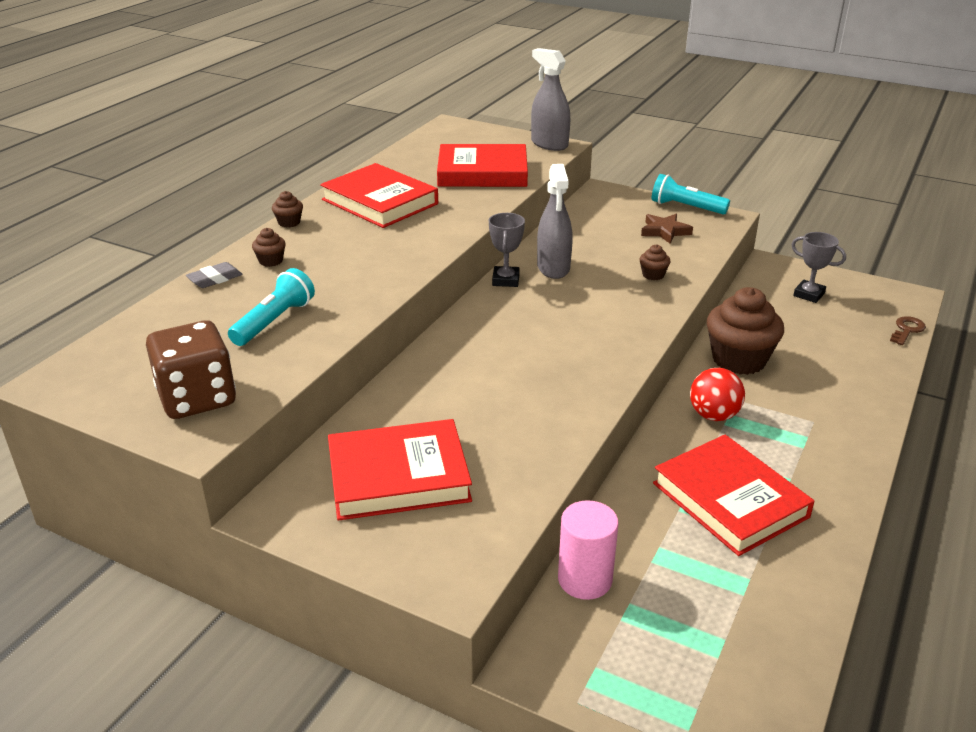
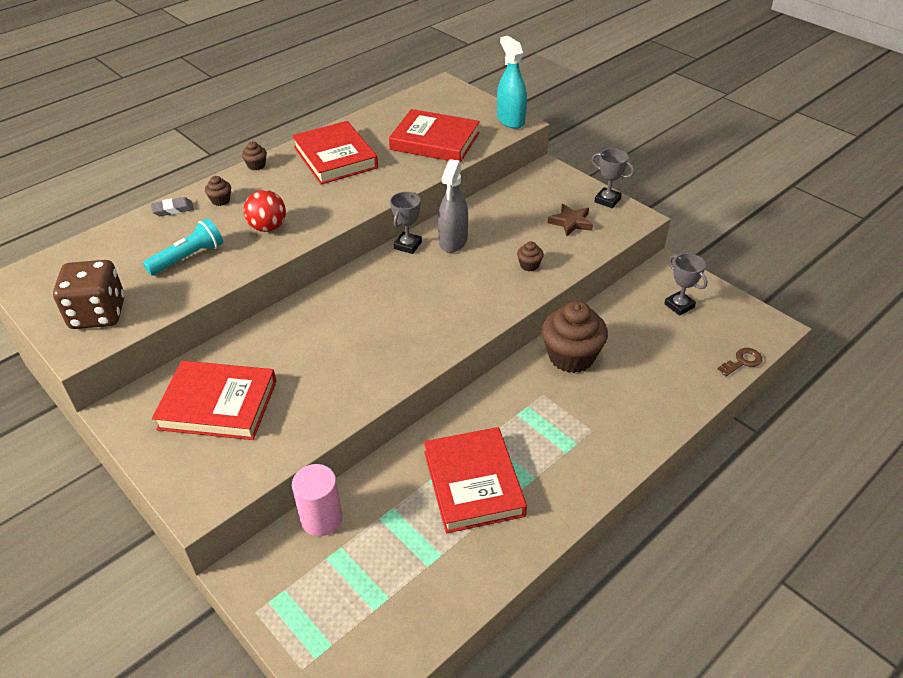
camera: 20 degrees right, 10 degrees up
grey spray bottle [531,48,570,151] -> turquoise spray bottle [497,36,527,129]
turquoise flashlight [652,174,730,215] -> grey trophy [591,148,635,208]
red ball [690,368,745,421] -> red ball moved to [243,190,286,232]

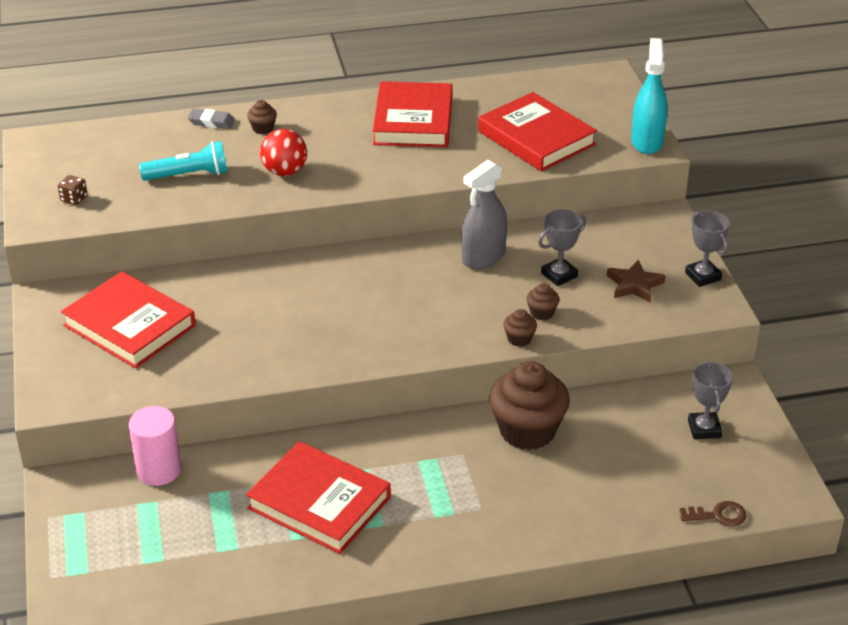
camera: 30 degrees right, 5 degrees down
brown dice [53,260,125,329] -> brown dice [58,175,87,205], size x0.41
brown cupcake [242,142,267,170] -> brown cupcake moved to [504,309,537,347]
grey trophy [390,192,422,254] -> grey trophy moved to [538,210,586,286]
red book [424,427,527,533] -> red book turned 75 degrees counterclockwise [246,441,391,554]

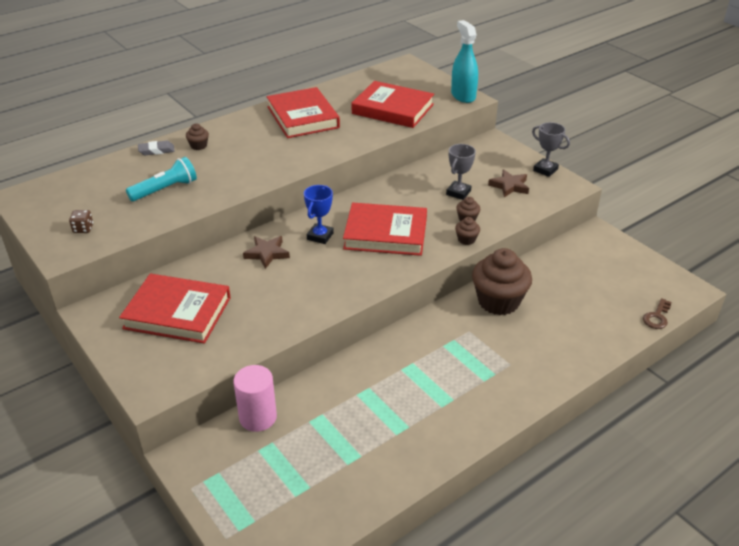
camera: 25 degrees left, 0 degrees up
red book [246,441,391,554] -> red book moved to [343,202,427,256]
red ball [260,129,307,176] -> none
grey spray bottle [461,160,507,269] -> none
brown key [680,501,747,527] -> brown key turned 150 degrees clockwise [643,298,672,329]
grey trophy [688,361,733,439] -> none
none -> brown star [243,236,290,269]
none -> blue trophy [304,185,334,244]

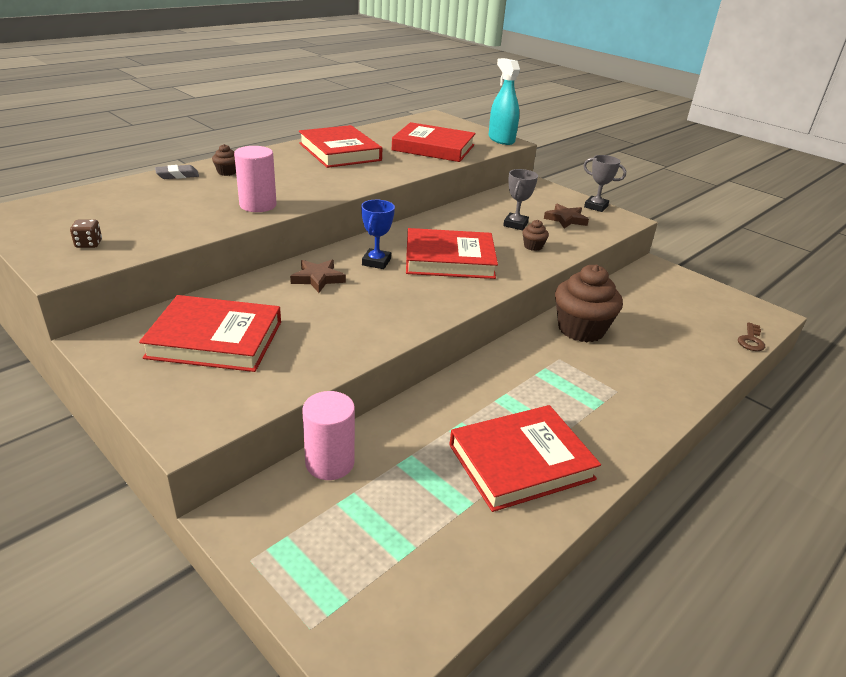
camera: 10 degrees left, 5 degrees down
turquoise flashlight [126,157,197,201] -> none
brown cupcake [455,217,480,245] -> none
none -> pink cylinder [234,146,277,212]
none -> red book [449,405,601,512]

